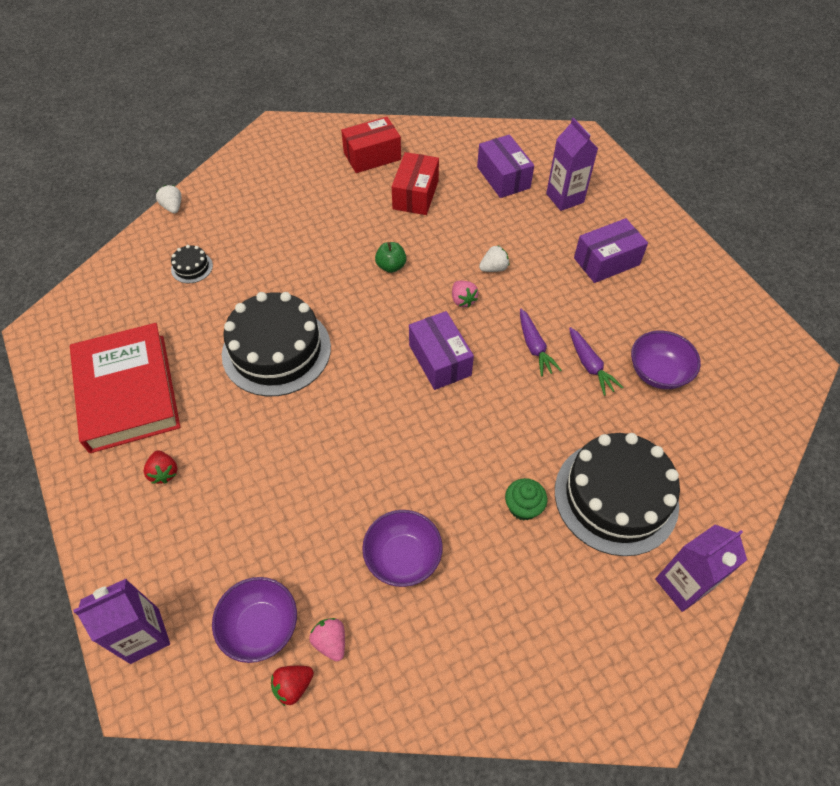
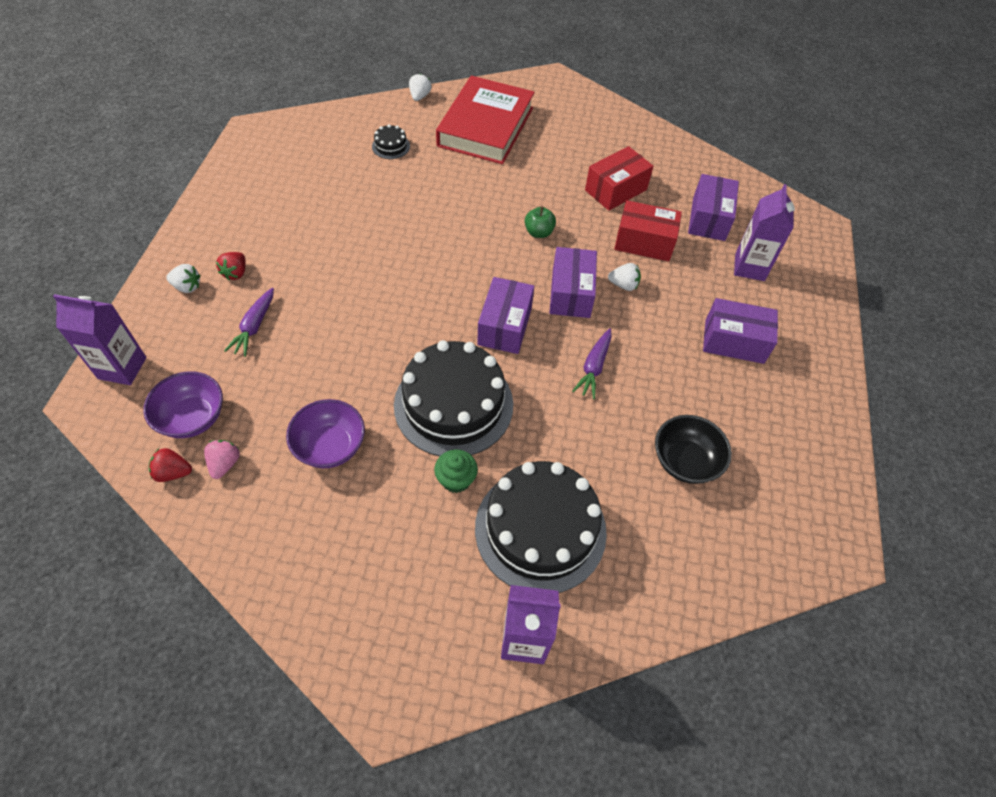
camera: 35 degrees right, 0 degrees up
red book [70,323,180,453] -> red book moved to [436,76,535,164]
black cake [222,292,331,396] -> black cake moved to [394,340,513,456]
red box [341,117,401,173] -> red box moved to [614,200,682,261]
pink strawberry [452,281,478,307] -> purple box [550,247,597,318]
purple carrot [569,327,623,396] -> purple carrot moved to [224,288,274,357]
purple bowl [631,331,701,389] -> black bowl [655,415,732,484]
none -> white strawberry [166,264,200,293]

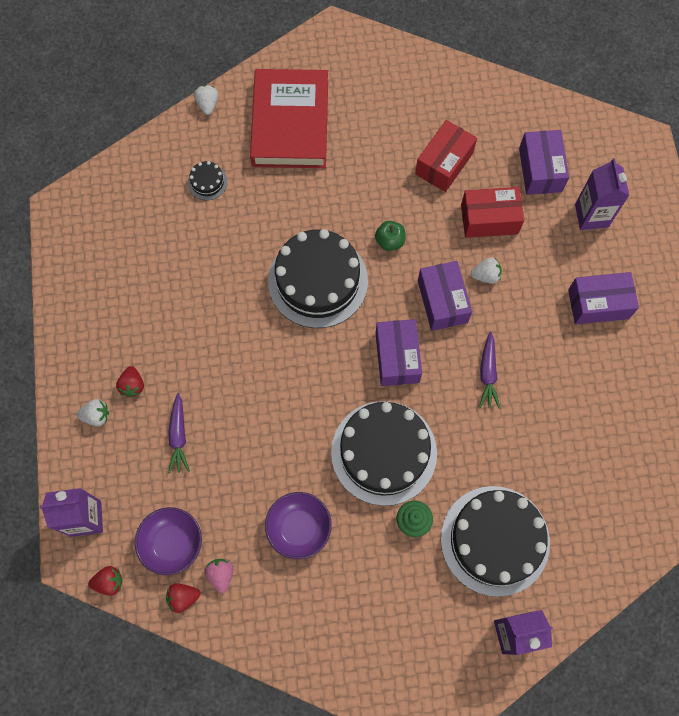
camera: 15 degrees left, 15 degrees up
black bowl [655,415,732,484] -> none
none -> red strawberry [88,566,122,596]
none -> black cake [268,229,368,328]

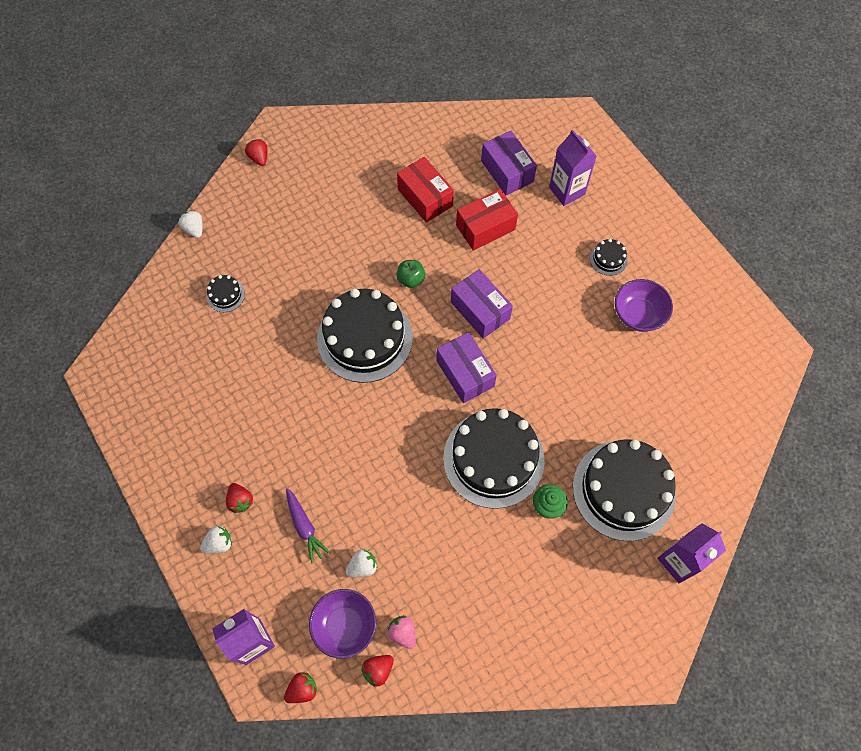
camera: 25 degrees left, 5 degrees down
red book [250,69,328,168] -> none
purple bowl [265,492,332,559] -> purple bowl moved to [615,279,673,332]
red box [415,120,477,192] -> red box turned 45 degrees counterclockwise [397,157,454,223]
white strawberry [471,257,502,284] -> white strawberry moved to [346,549,378,577]
purple carrot [479,332,500,409] -> none
purple box [568,272,639,325] -> black cake [590,239,628,276]
none -> red strawberry [245,139,267,166]

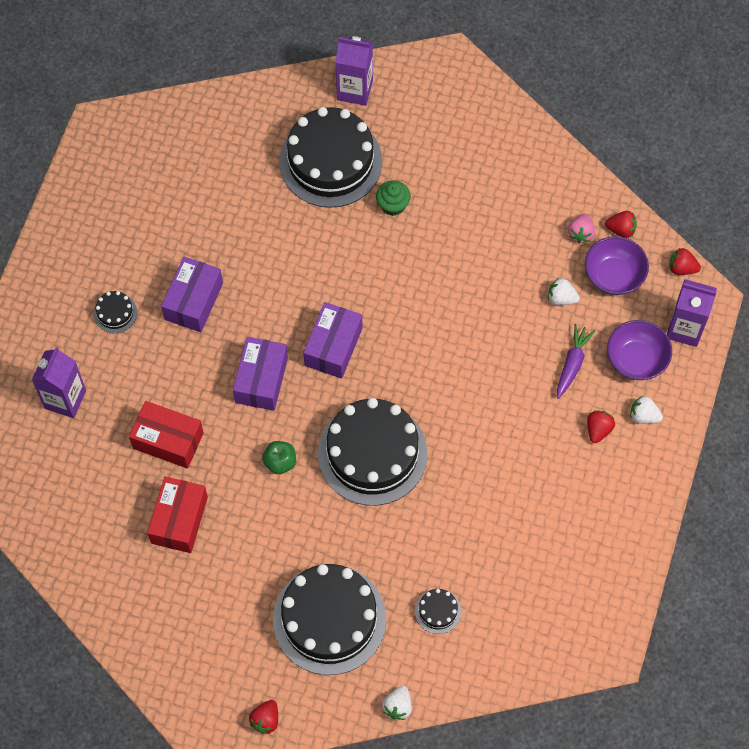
camera: 130 degrees left, 0 degrees up
black cake [443,408,545,509] -> black cake moved to [273,564,386,675]
purple box [481,131,537,195] -> purple box moved to [161,257,223,332]
purple bowl [615,279,673,332] -> purple bowl moved to [607,320,672,380]

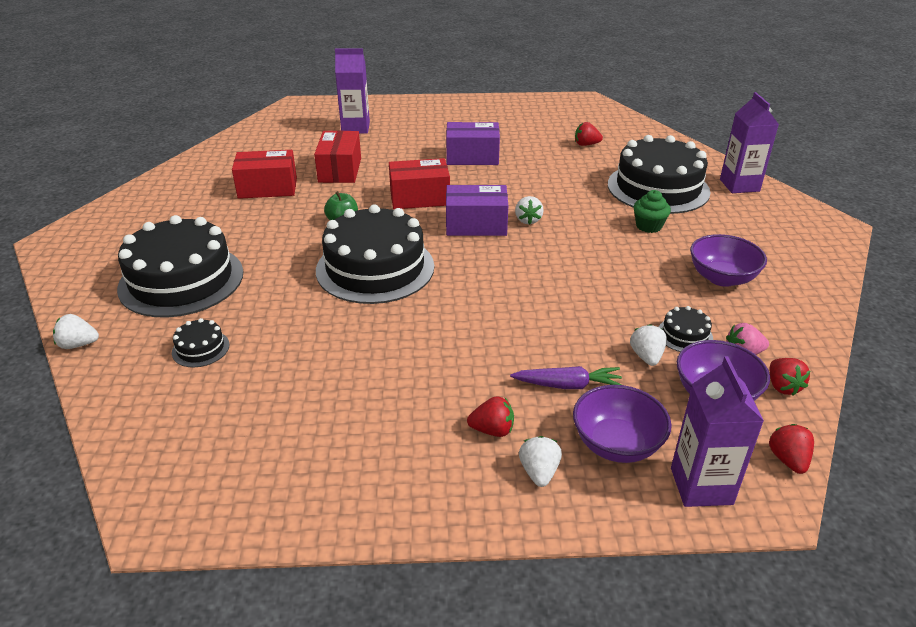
camera: 70 degrees right, 30 degrees down
black cake [94,291,137,333] -> black cake moved to [659,306,713,352]
purple box [233,337,288,411] -> red box [389,158,450,209]
red strawberry [249,700,278,734] -> red strawberry moved to [575,122,603,146]
none -> white strawberry [515,196,544,225]
none -> purple bowl [690,234,767,287]

